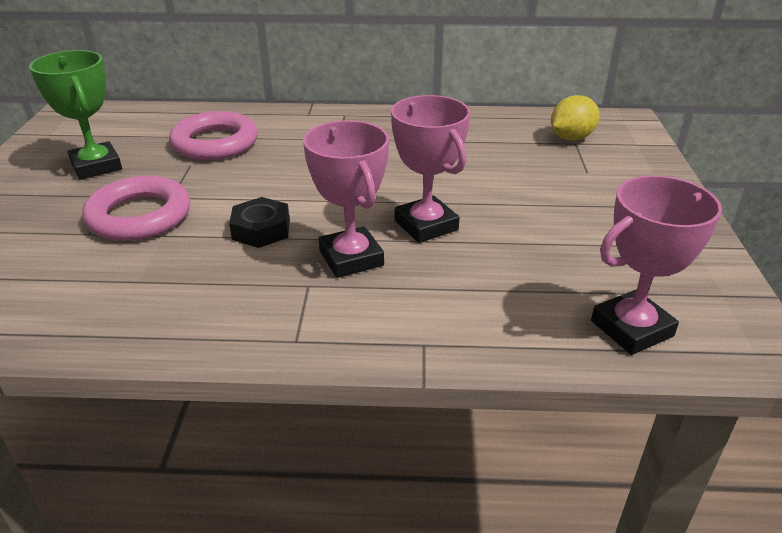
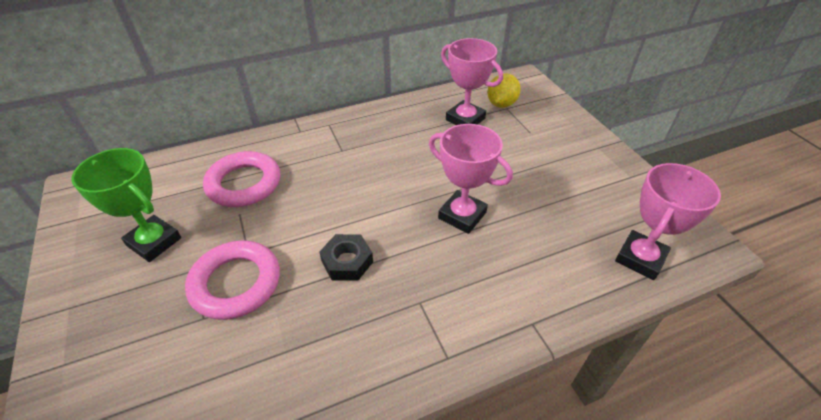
camera: 25 degrees left, 10 degrees up
pink trophy [303,120,389,278] -> pink trophy moved to [441,38,503,125]

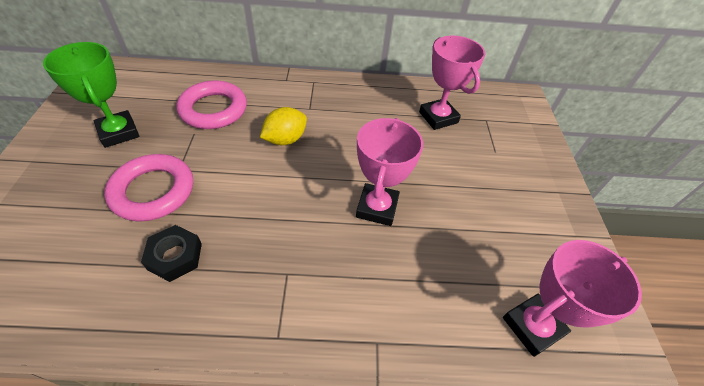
camera: 20 degrees right, 5 degrees up
black nut [320,234,373,281] -> black nut moved to [141,225,202,282]
pink trophy [429,124,513,234] -> pink trophy turned 45 degrees clockwise [356,118,423,226]
yellow lemon [487,73,521,108] -> yellow lemon moved to [260,107,307,145]

